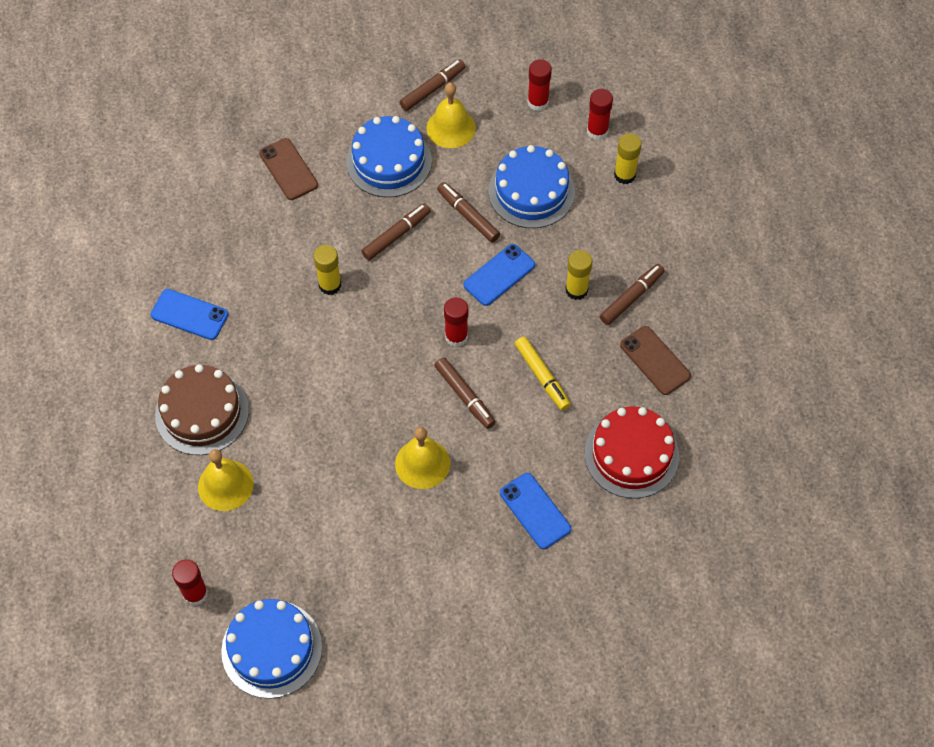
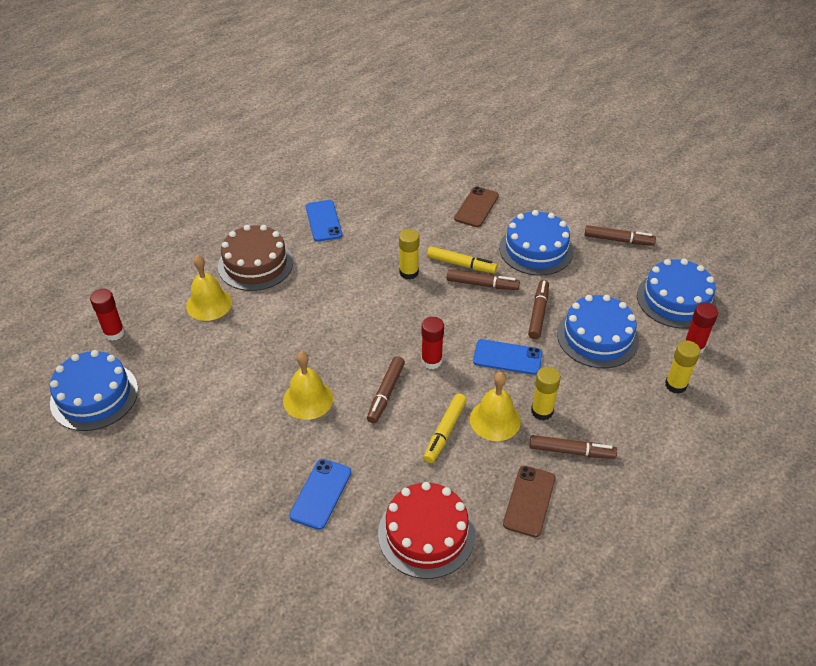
camera: 55 degrees right, 15 degrees down
yellow bell [427,83,476,148] -> yellow bell moved to [470,372,521,441]
red glue stick [527,59,552,111] -> blue cake [637,259,716,329]
none -> yellow marker [427,246,497,273]

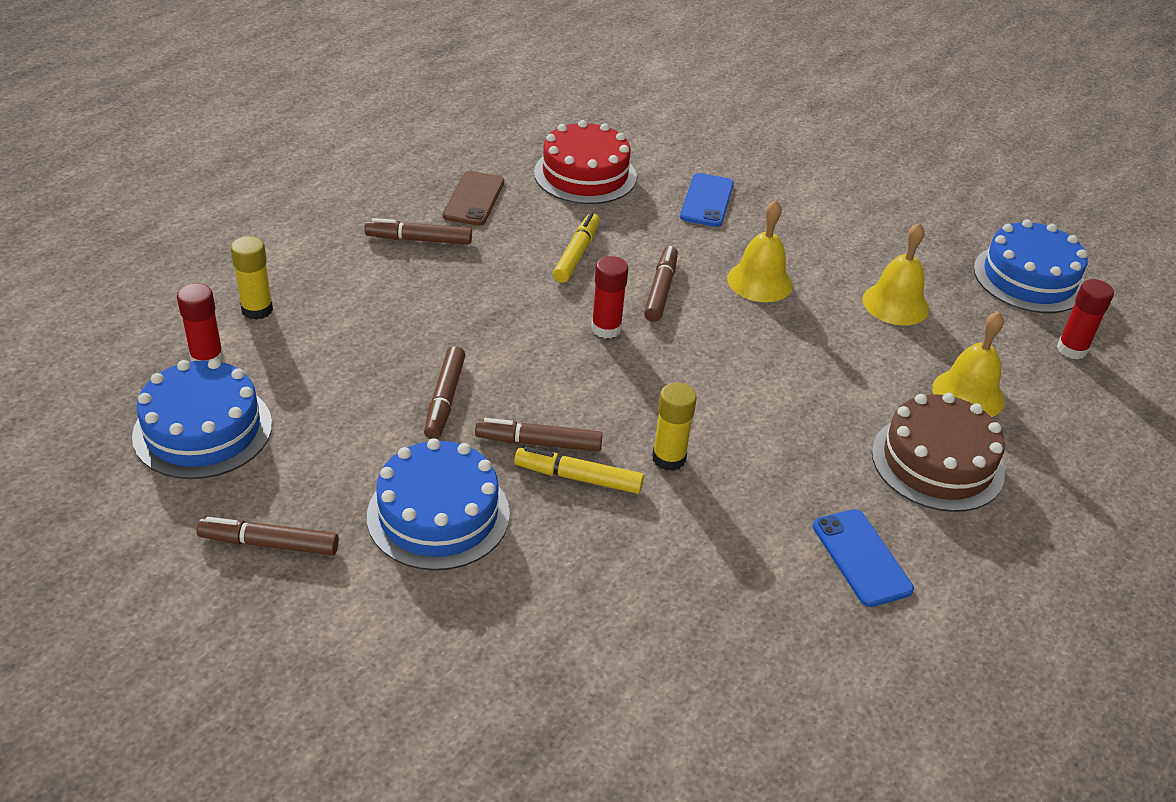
camera: 170 degrees right, 5 degrees down
brown phone [454,187,499,227] -> none
yellow bell [470,372,521,441] -> yellow bell moved to [862,223,929,326]
blue phone [473,339,542,375] -> none
yellow glue stick [531,367,561,420] -> none
blue cake [557,295,639,368] -> none

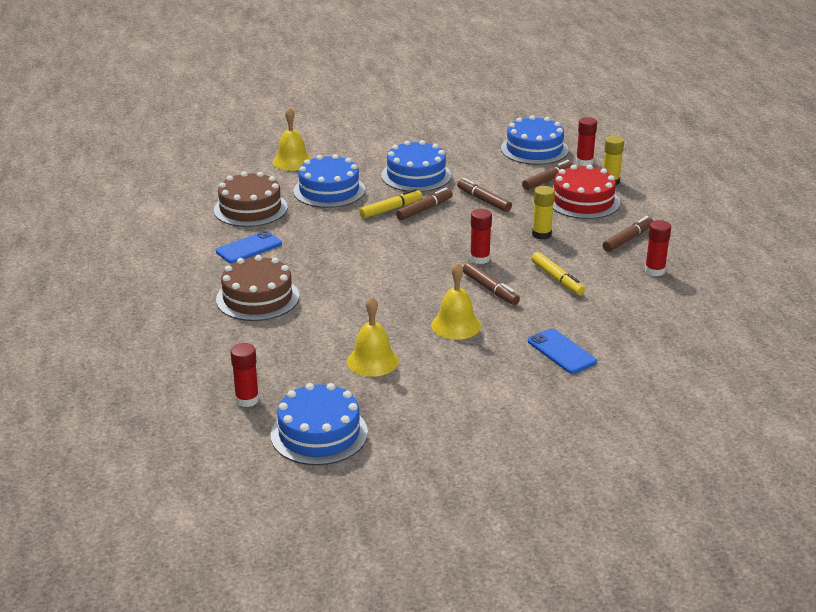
camera: 135 degrees right, 10 degrees down
brown marker [196,517,339,555] -> brown marker moved to [522,160,574,190]
brown phone [443,171,504,226] -> red glue stick [645,220,671,276]
red cake [534,120,637,204] -> red cake moved to [553,164,620,219]
yellow glue stick [652,383,697,471] -> yellow glue stick moved to [532,186,555,240]
blue phone [813,509,914,607] -> blue phone turned 60 degrees counterclockwise [216,231,282,263]
yellow bell [932,311,1005,417] -> yellow bell moved to [273,107,312,171]
none -> brown cake [214,171,288,227]
none -> blue cake [293,154,365,208]

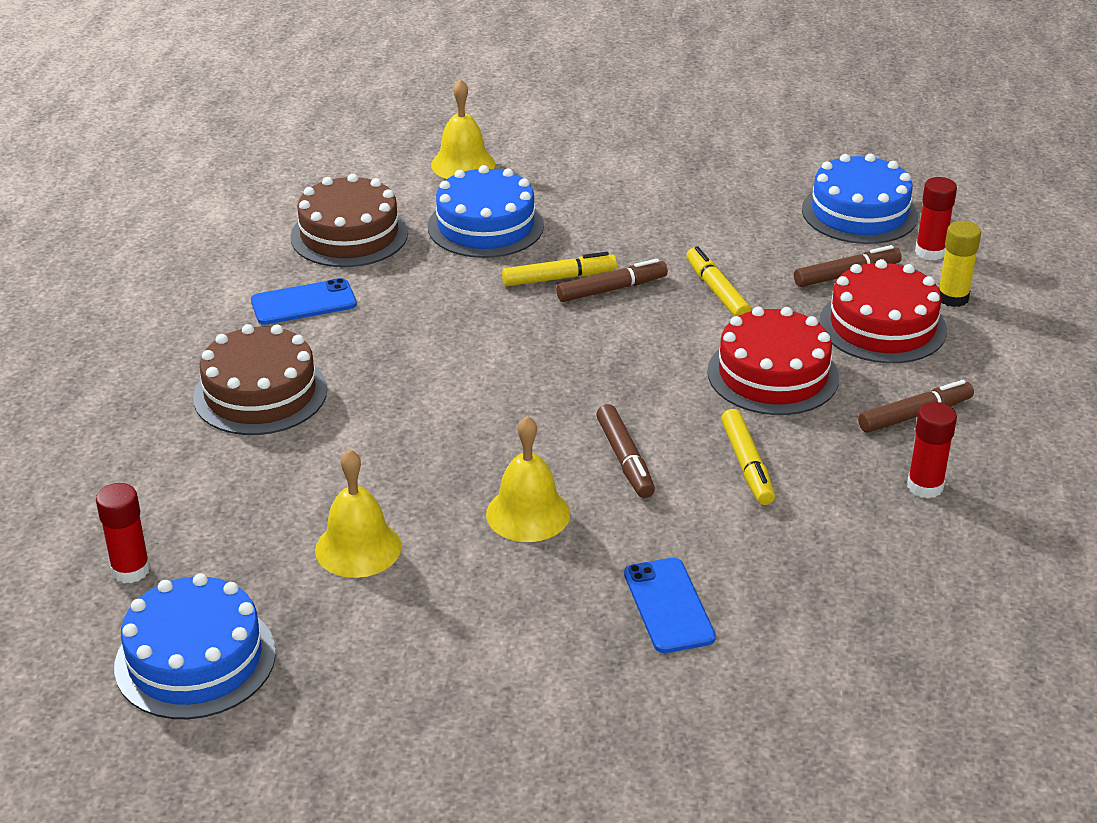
camera: 20 degrees right, 5 degrees up
blue cake [381,140,451,192] -> none
brown marker [457,178,512,212] -> yellow marker [686,246,752,316]
red glue stick [470,209,492,264] -> none
yellow glue stick [532,186,555,240] -> red cake [707,307,839,415]

